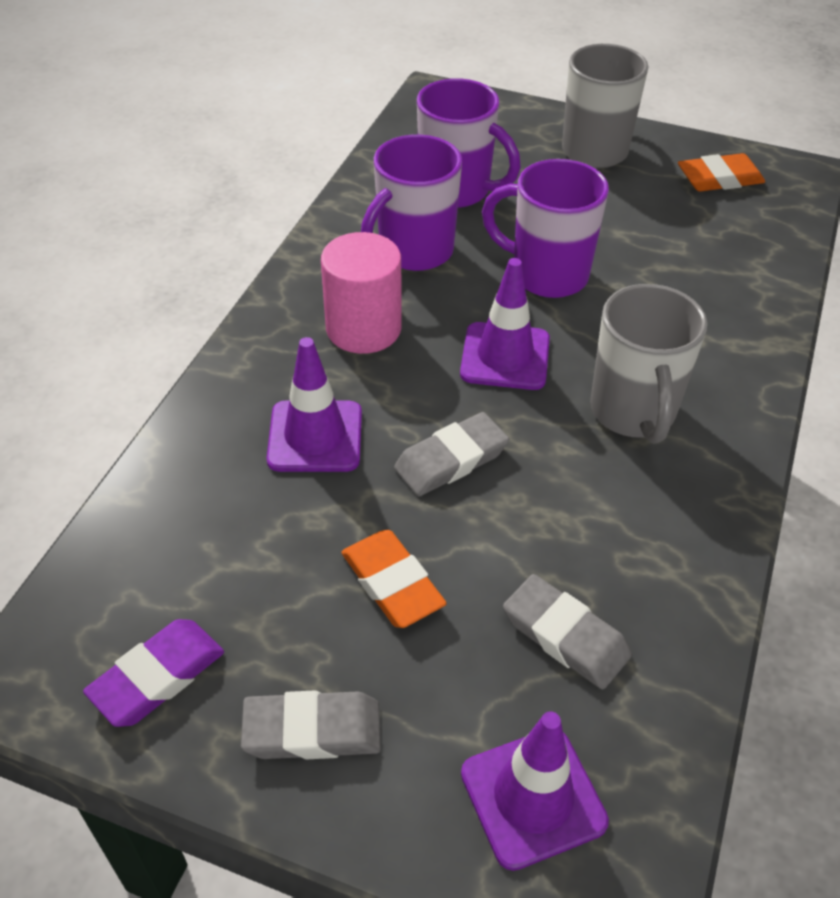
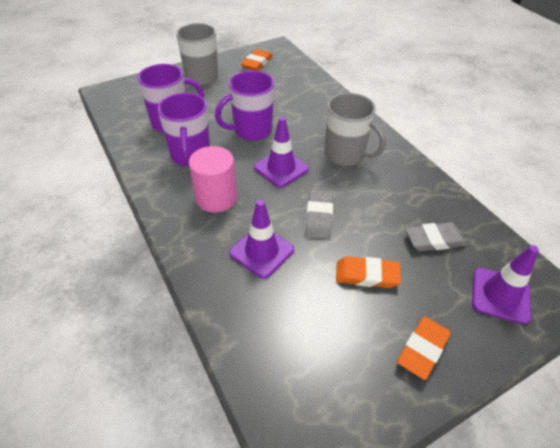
camera: 50 degrees left, 0 degrees up
purple eraser [83,619,224,727] -> none
grey eraser [241,690,381,759] -> orange eraser [397,317,451,380]

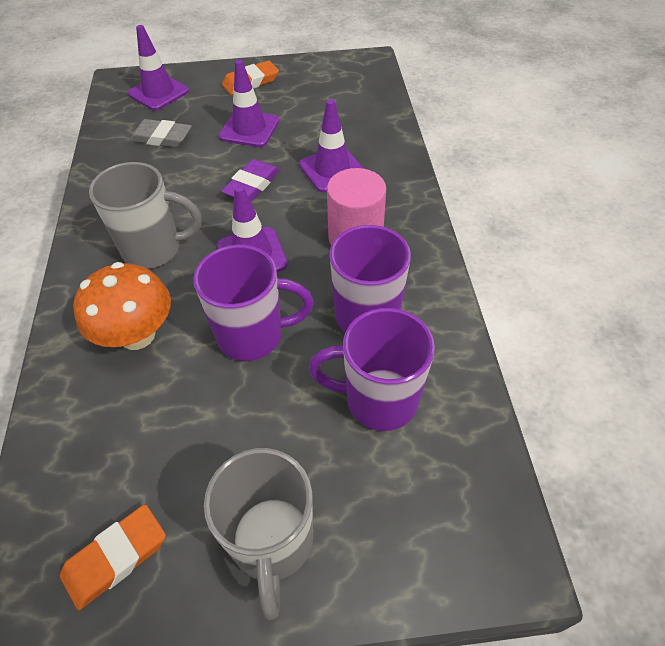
camera: 155 degrees left, 5 degrees up
grey eraser [305,190,333,239] -> purple eraser [221,159,280,202]
grey mug [325,93,386,166] -> grey mug turned 120 degrees clockwise [89,162,202,269]
orange eraser [336,256,401,288] -> purple traffic cone [219,60,279,147]
none -> orange mushroom [73,262,171,350]

